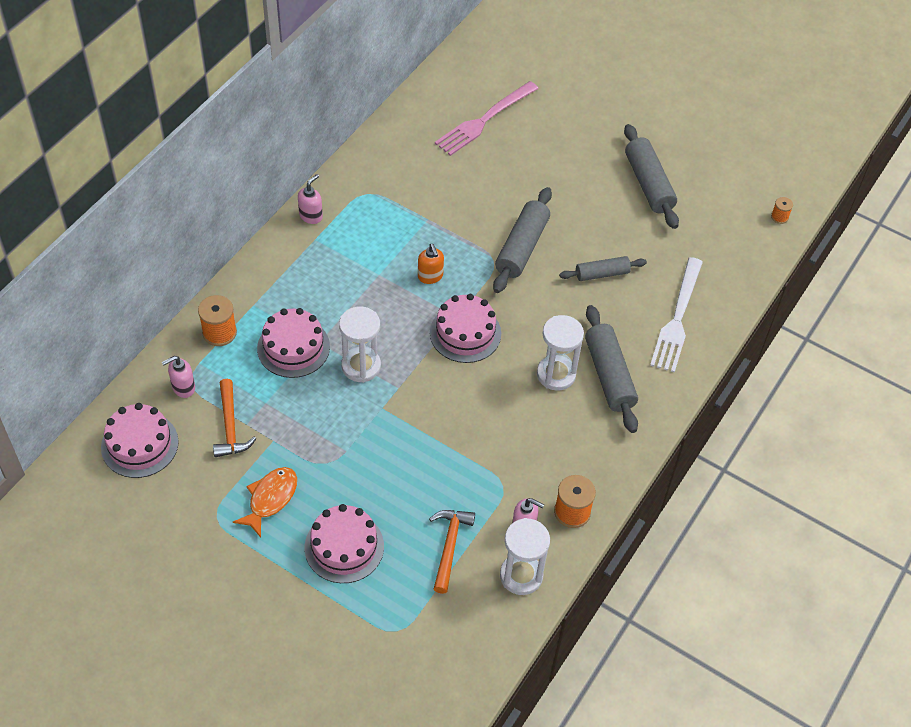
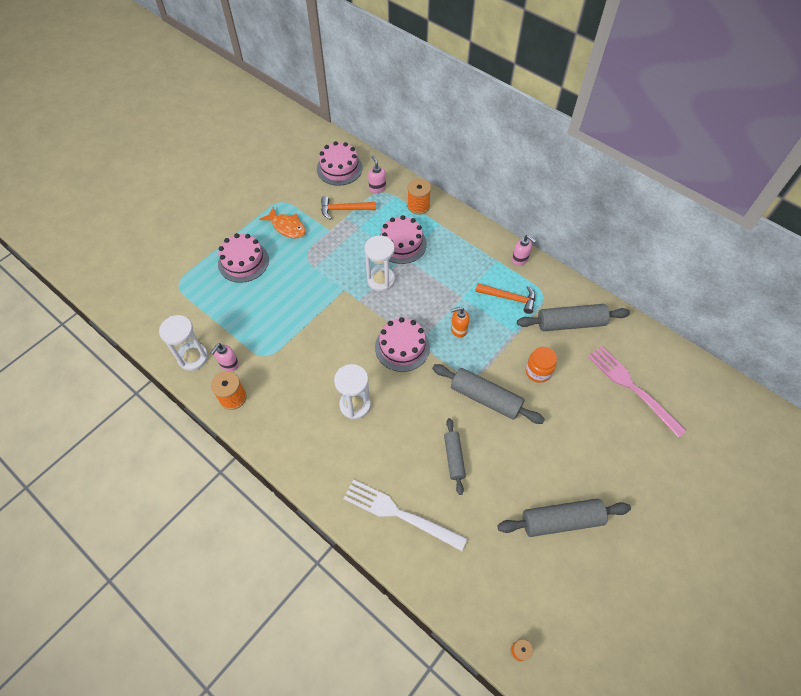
camera: 100 degrees right, 5 degrees up
orange hammer [429,510,475,594] -> orange hammer moved to [475,283,535,314]
grey rolling pin [585,305,638,433] -> grey rolling pin moved to [517,304,630,331]
none -> orange jar [526,347,557,383]

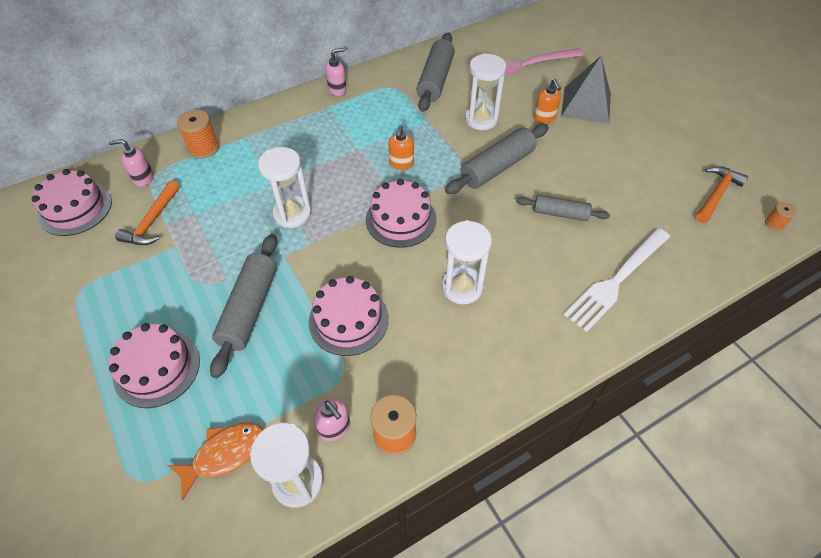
camera: 70 degrees left, 5 degrees down
orange fish [259,207,306,238] -> orange fish moved to [167,422,263,501]
pink cake [379,215,427,264] -> pink cake moved to [309,276,389,356]
orange hammer [475,283,535,314] -> orange hammer moved to [696,166,749,223]
grey rolling pin [498,498,631,537] -> grey rolling pin moved to [210,234,277,378]
orange jar [526,347,557,383] -> white hourglass [465,53,506,130]
none -> orange soap dispenser [534,79,561,123]
none -> grey pyramid [561,56,611,124]

